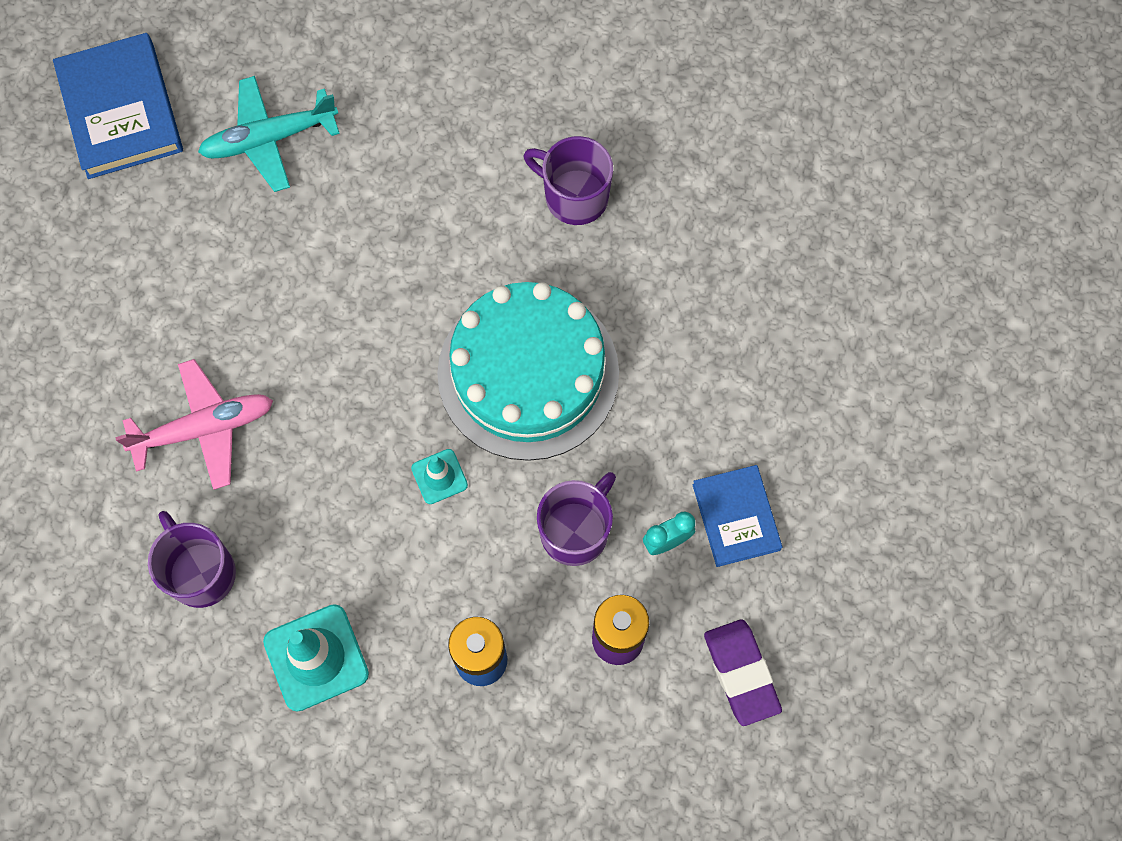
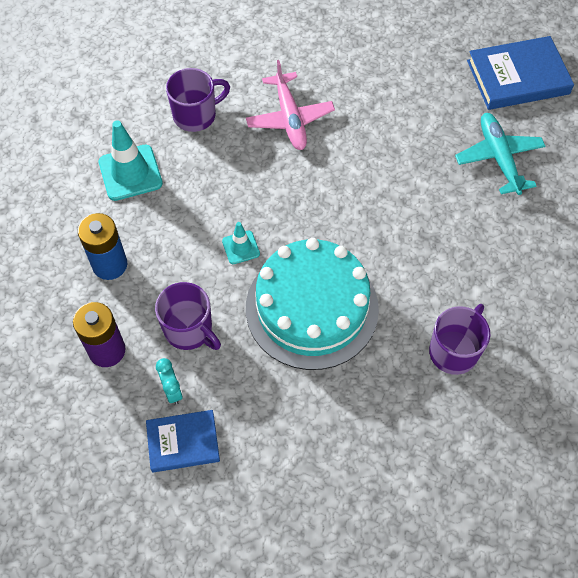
camera: 95 degrees right, 10 degrees down
purple eraser [704,619,782,726] -> none

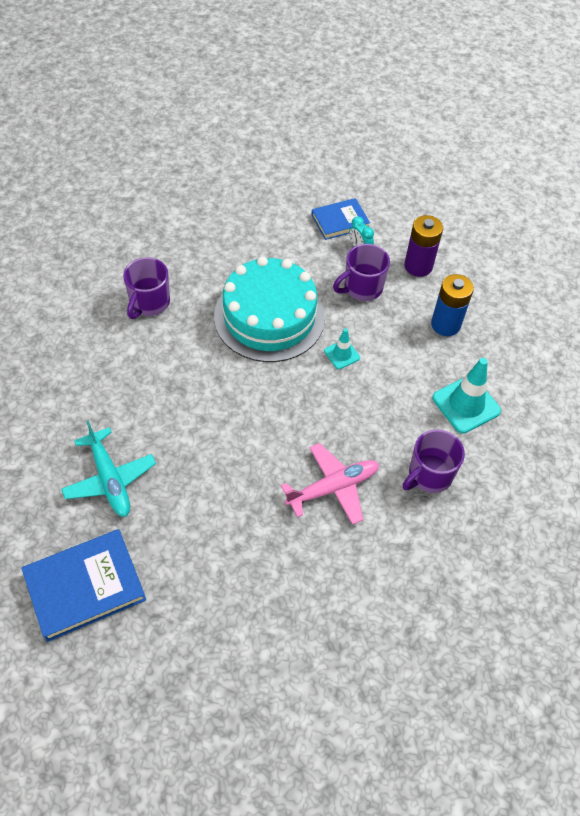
camera: 165 degrees right, 5 degrees down
purple mug [155,282,221,350] -> purple mug turned 60 degrees counterclockwise [333,244,390,301]
pink plane [246,60,335,150] -> pink plane turned 90 degrees clockwise [281,443,379,525]

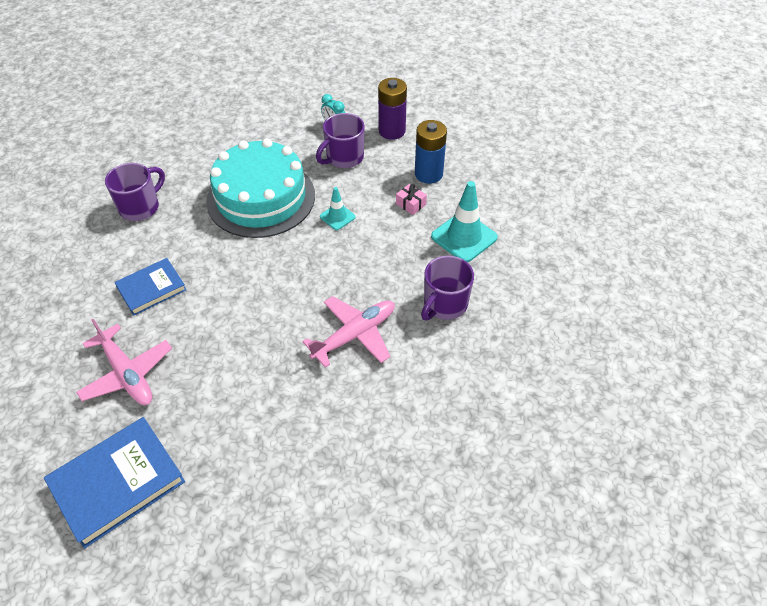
camera: 10 degrees left, 5 degrees down
turquoise plane [61,420,156,517] -> pink plane [76,319,172,405]
purple mug [123,257,170,319] -> purple mug turned 150 degrees counterclockwise [105,163,165,221]
blue book [311,198,370,240] -> blue book moved to [115,258,186,316]
none -> pink gift [396,184,427,215]

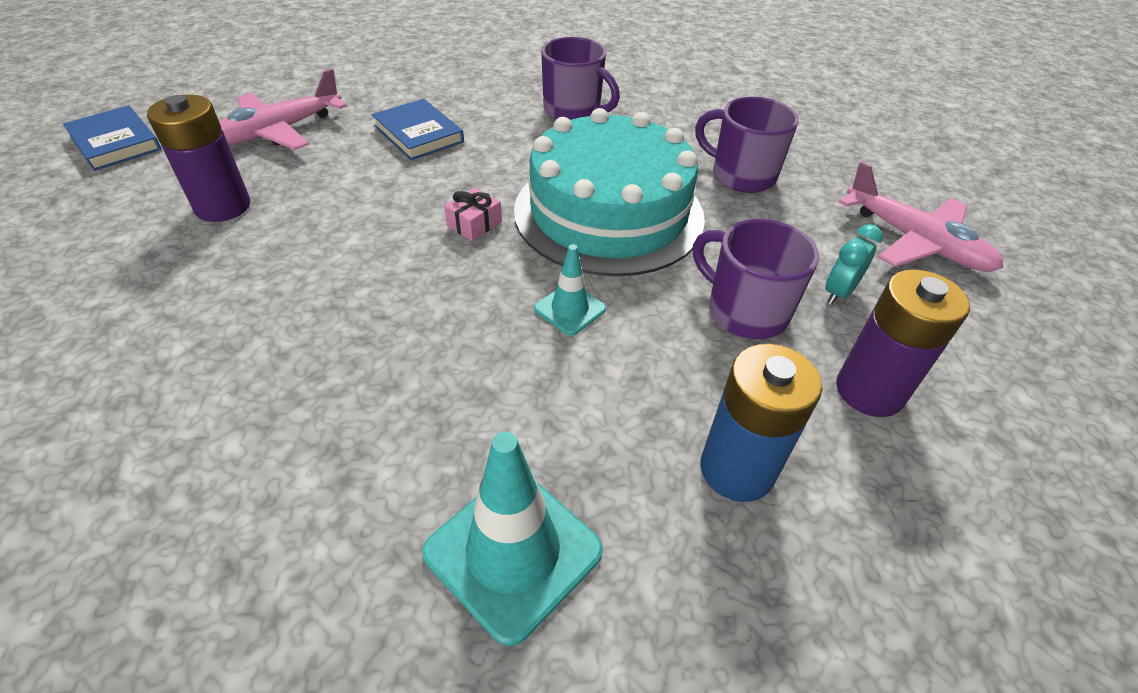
camera: 85 degrees right, 5 degrees down
blue book [44,417,185,548] -> blue book [63,105,162,171], size x0.63
pink plane [302,296,395,368] -> pink plane moved to [839,161,1003,272]
pink gift [396,184,427,215] -> pink gift moved to [444,188,502,241]
purple mug [421,256,474,320] -> purple mug moved to [695,97,799,193]
none -> purple battery [147,94,250,222]

